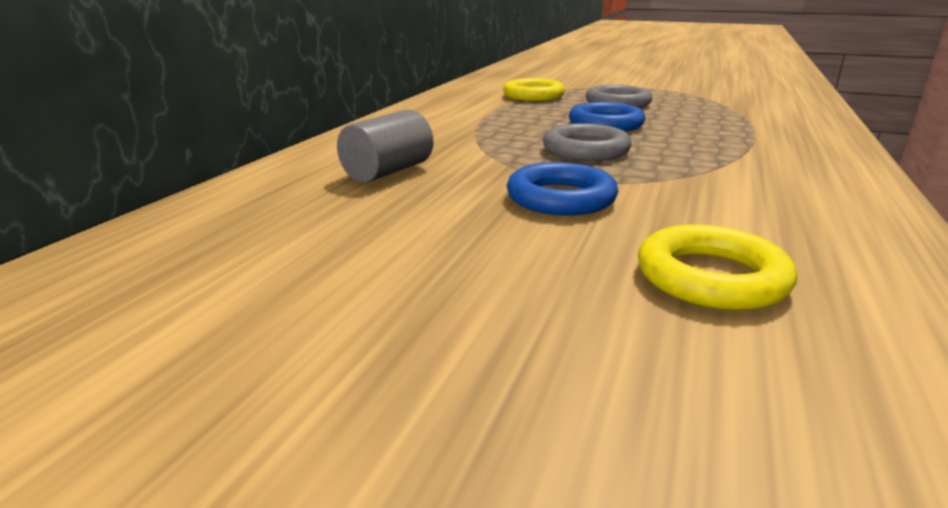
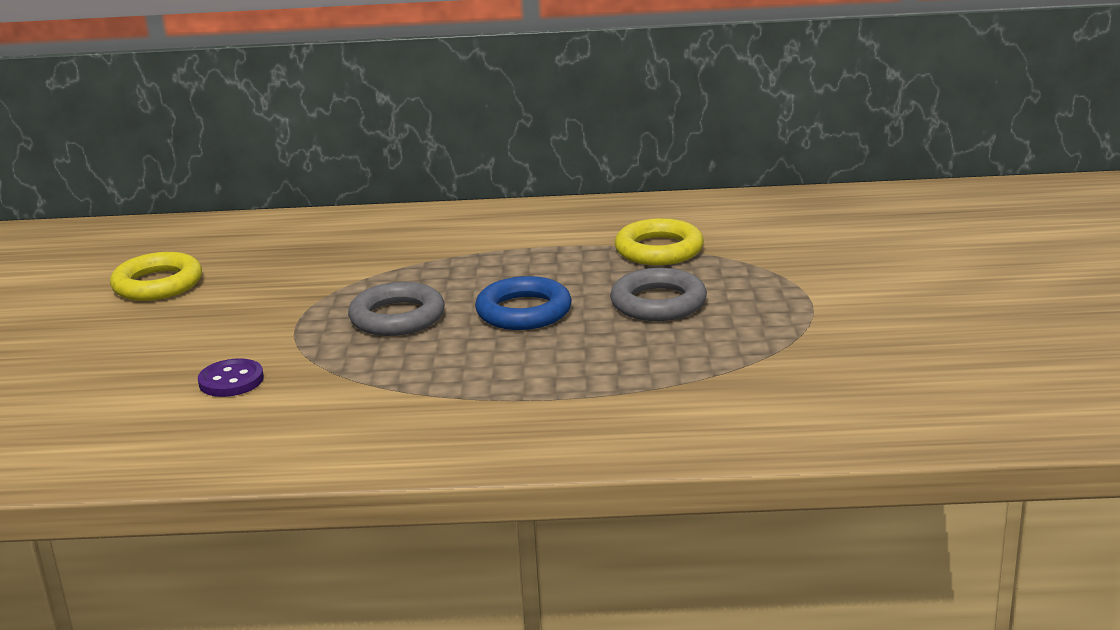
camera: 70 degrees right, 0 degrees up
grey cylinder [337,109,433,183] -> none
blue ring [507,162,618,216] -> none
yellow ring [638,224,797,310] -> yellow ring moved to [110,252,202,301]
none -> purple button [198,358,264,397]

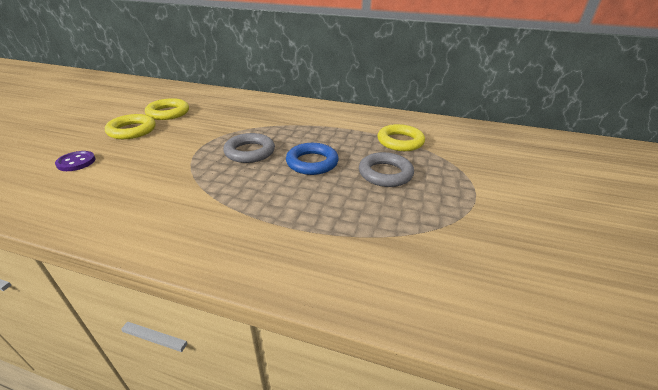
camera: 15 degrees right, 10 degrees up
purple button [198,358,264,397] -> purple button moved to [55,151,95,171]
none -> yellow ring [105,114,156,139]

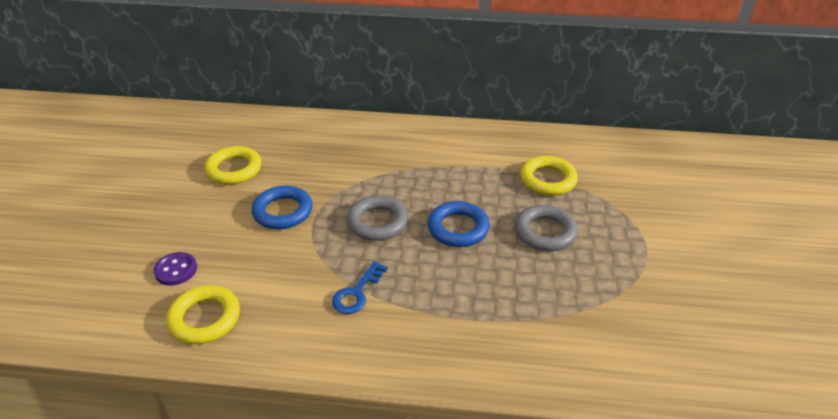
camera: 10 degrees left, 5 degrees up
yellow ring [105,114,156,139] -> yellow ring moved to [166,285,240,344]
none -> blue ring [251,186,313,229]
none -> blue key [332,261,388,314]

